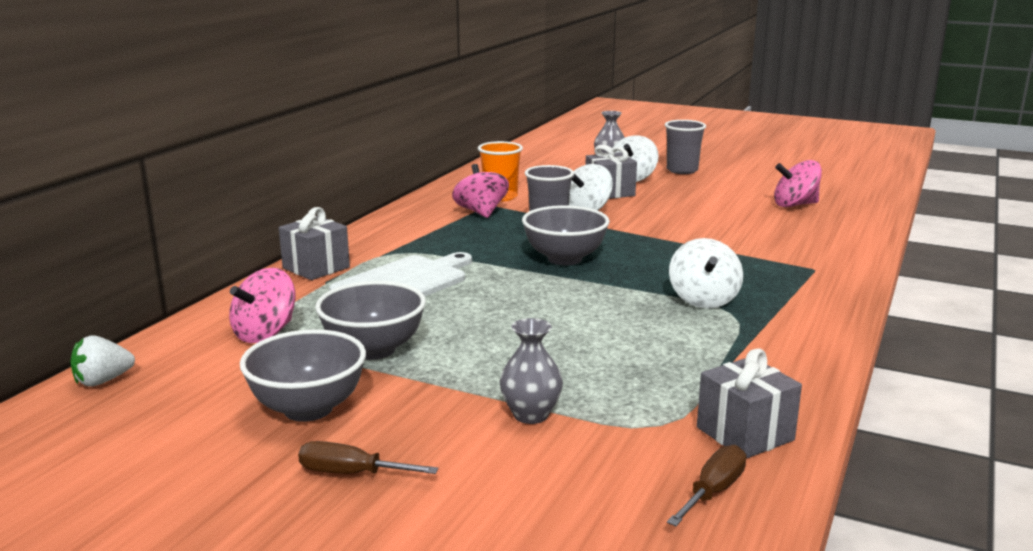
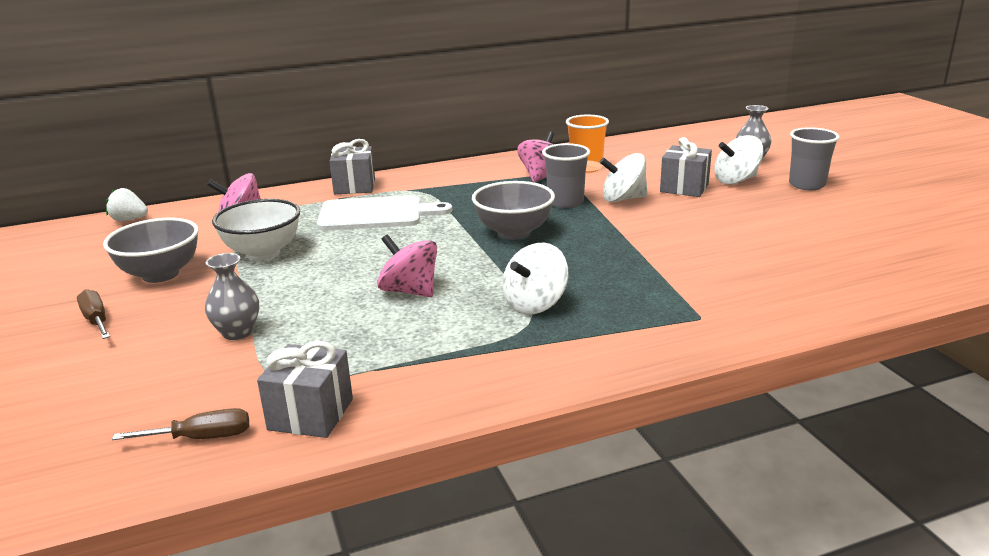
camera: 45 degrees right, 5 degrees up
grey bowl [315,281,426,360] -> white bowl [212,199,300,260]
pink spinning top [774,160,822,207] -> pink spinning top moved to [377,234,437,297]

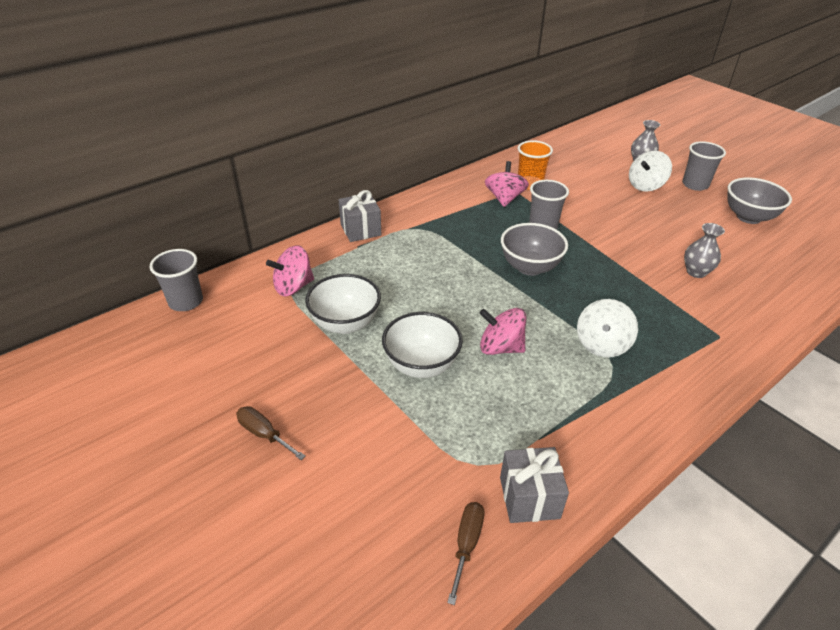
camera: 20 degrees left, 15 degrees up
grey bowl [103,218,199,283] -> grey bowl moved to [727,177,792,224]
white strawberry [106,188,148,221] -> grey cup [150,249,203,311]
brown screwdriver [112,408,249,440] -> brown screwdriver turned 45 degrees counterclockwise [447,502,484,605]
grey vase [205,253,259,340] -> grey vase moved to [684,223,725,278]
white cutting board [317,195,452,230] -> none
white spinning top [600,153,648,202] -> none
grey gift [660,137,712,197] -> none
none -> white bowl [382,312,463,378]

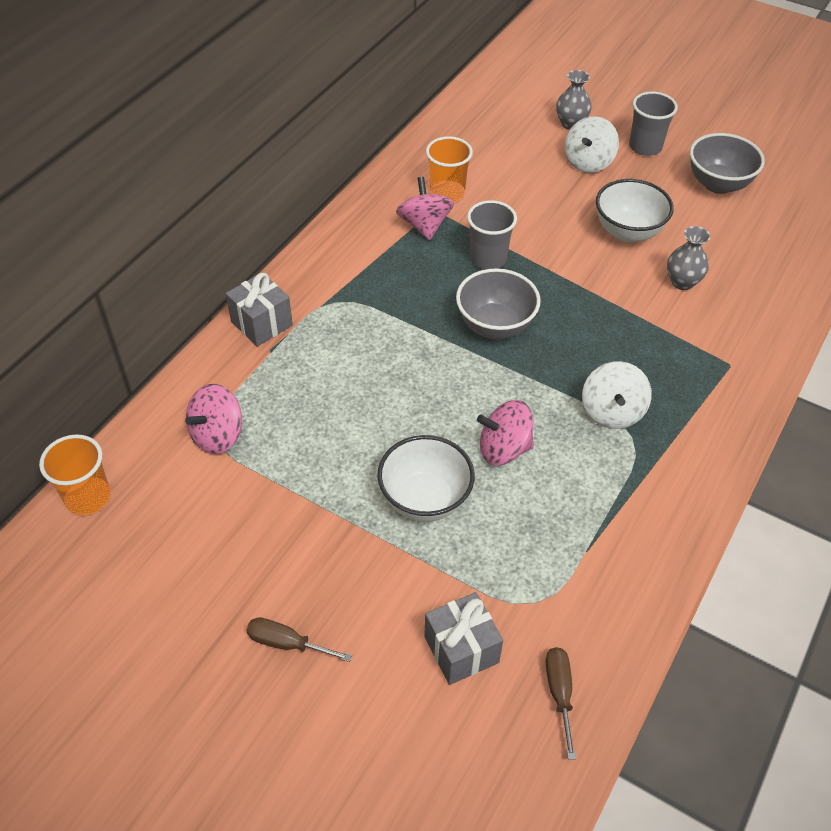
camera: 20 degrees left, 10 degrees up
grey cup [150,249,203,311] -> orange cup [39,434,110,515]
white bowl [305,274,381,334] -> white bowl moved to [596,179,674,243]
grey gift [500,447,569,523] -> grey gift moved to [424,592,503,685]

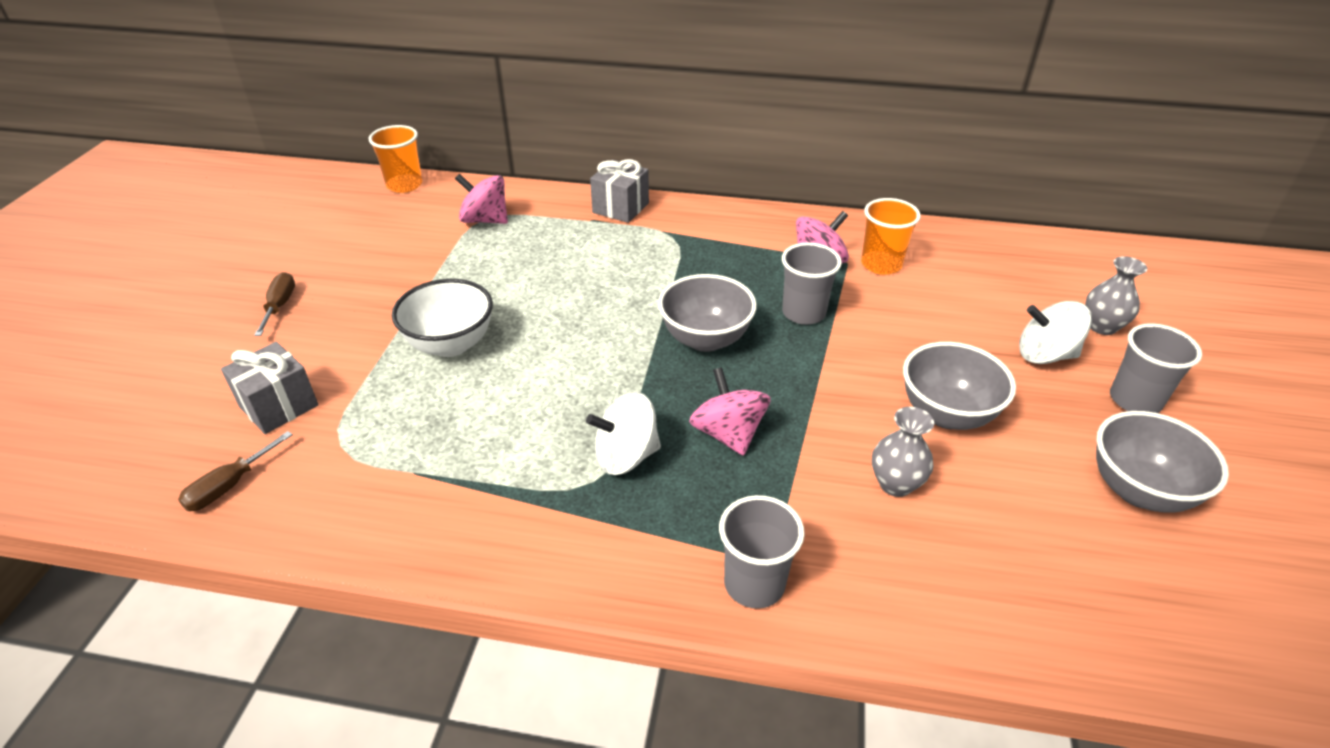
camera: 70 degrees right, 10 degrees down
pink spinning top [477,400,534,466] -> pink spinning top moved to [689,367,771,456]
brown screwdriver [546,647,576,760] -> brown screwdriver turned 150 degrees clockwise [178,431,293,511]
white bowl [596,179,674,243] -> grey bowl [903,342,1016,430]
none -> grey cup [719,495,805,609]

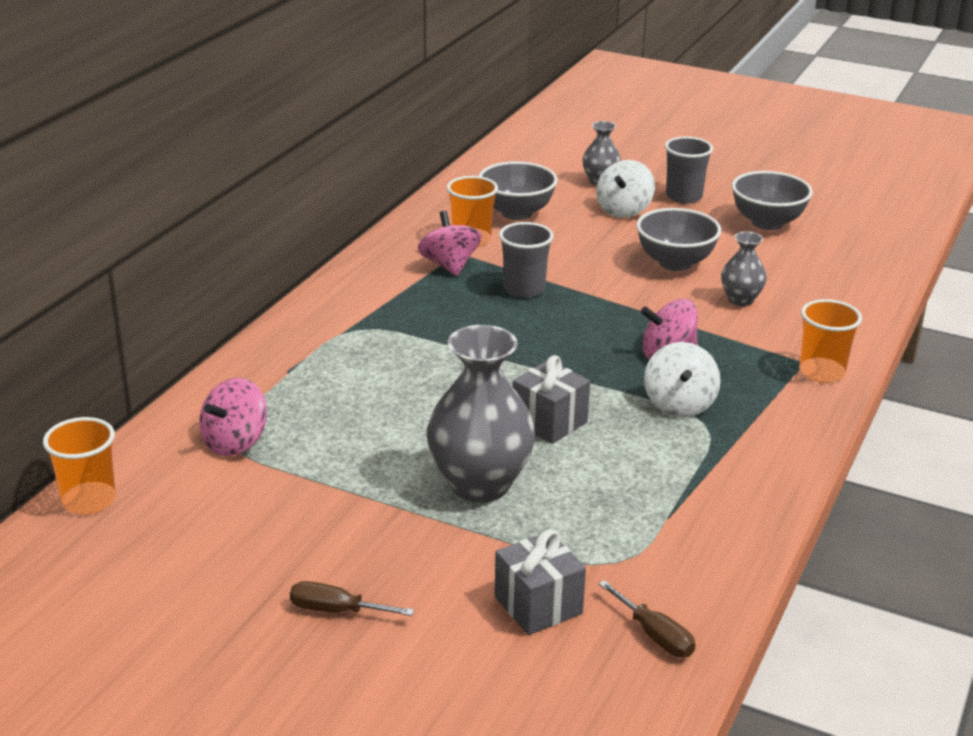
camera: 75 degrees left, 10 degrees down
white bowl [392,279,493,357] -> grey vase [427,325,536,502]
grey gift [590,159,649,223] -> grey gift moved to [513,355,590,444]
grey bowl [658,274,757,352] -> grey bowl moved to [479,161,558,220]
grey cup [719,495,805,609] -> orange cup [799,299,862,383]

